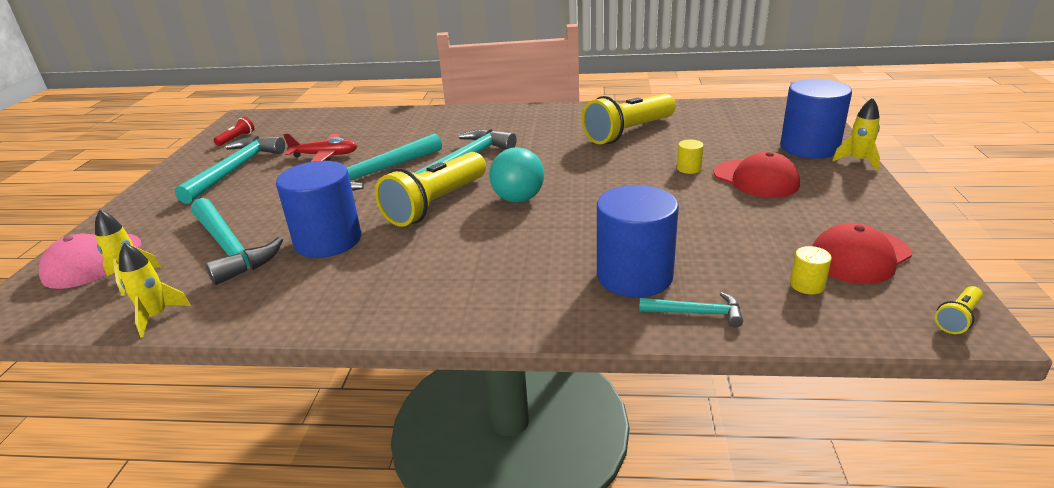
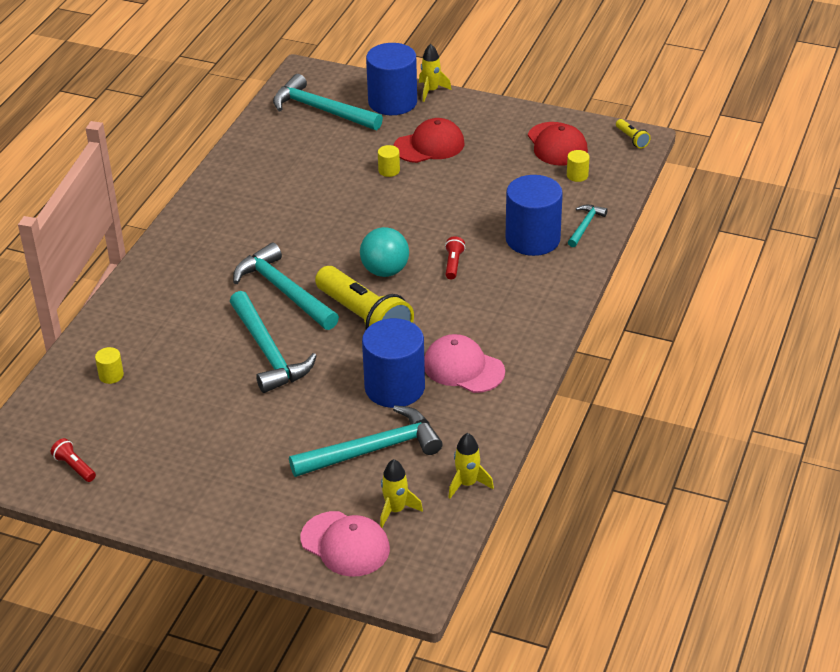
camera: 75 degrees left, 10 degrees up
turquoise hammer [175,136,285,204] -> turquoise hammer moved to [273,74,383,130]
red plane [283,133,357,162] -> none
yellow flashlight [582,94,676,144] -> none
none -> yellow cylinder [95,347,124,384]
none -> pink cap [424,334,505,393]
none -> red flashlight [445,236,465,279]

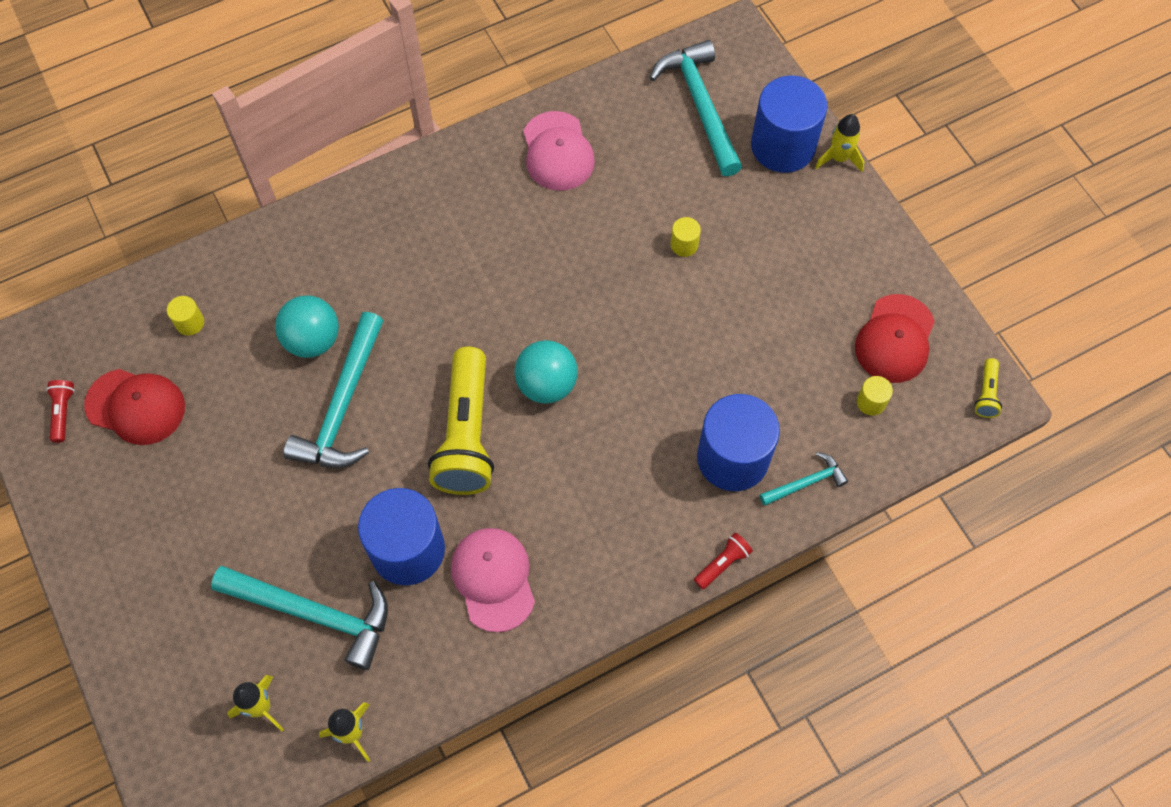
camera: 40 degrees right, 25 degrees up
turquoise hammer [233,243,339,330] -> none
pink cap [301,511,390,577] -> pink cap moved to [523,111,595,191]
red cap [393,118,464,163] -> red cap moved to [84,369,185,445]
red flashlight [445,236,465,279] -> red flashlight moved to [694,533,753,589]
none -> turquoise ball [275,296,339,358]

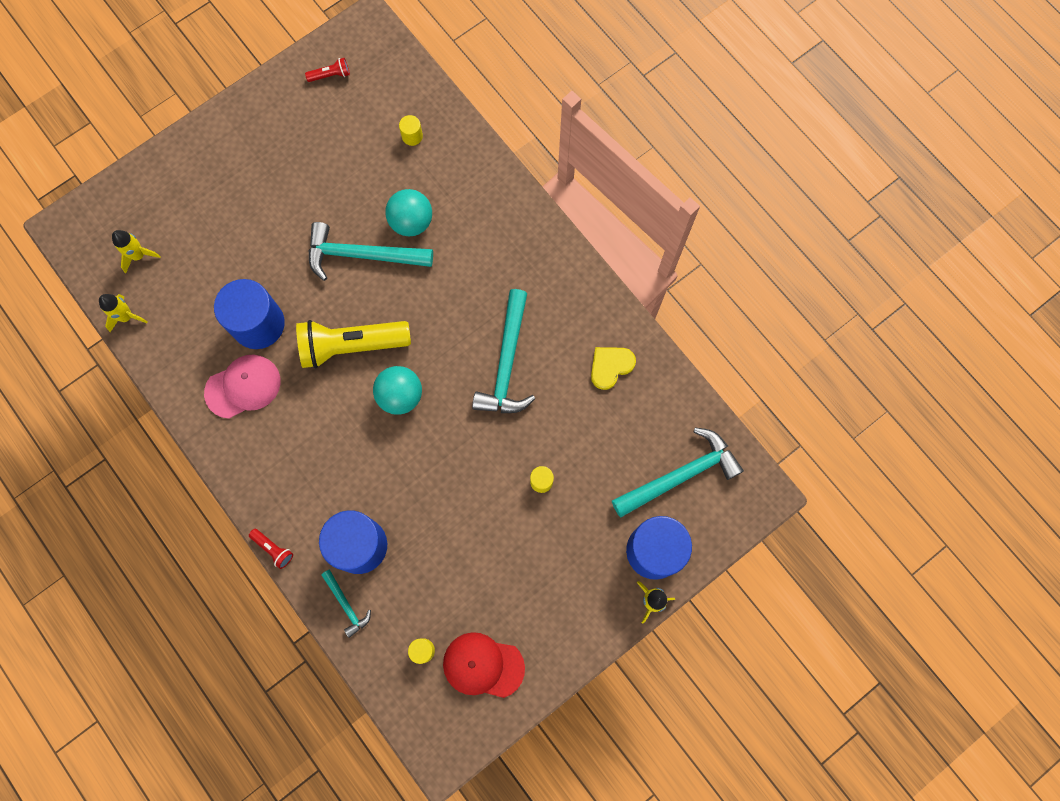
camera: 80 degrees right, 10 degrees up
red cap [84,369,185,445] -> none
turquoise hammer [211,566,388,670] -> turquoise hammer moved to [472,289,535,413]
pink cap [523,111,595,191] -> yellow heart [591,347,636,390]
yellow flashlight [974,358,1002,418] -> none

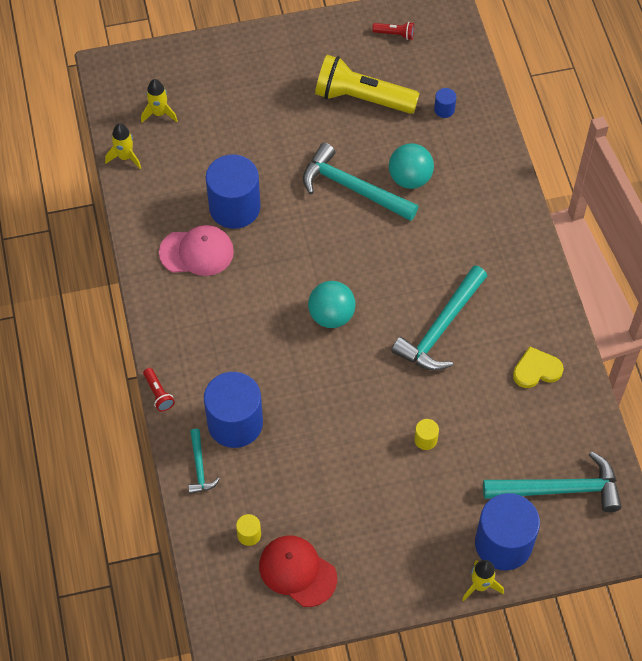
camera: 25 degrees right, 15 degrees down
yellow flashlight [296,320,411,368] -> yellow flashlight moved to [315,55,420,114]
yellow cylinder [399,115,423,146] -> blue cylinder [434,88,456,118]

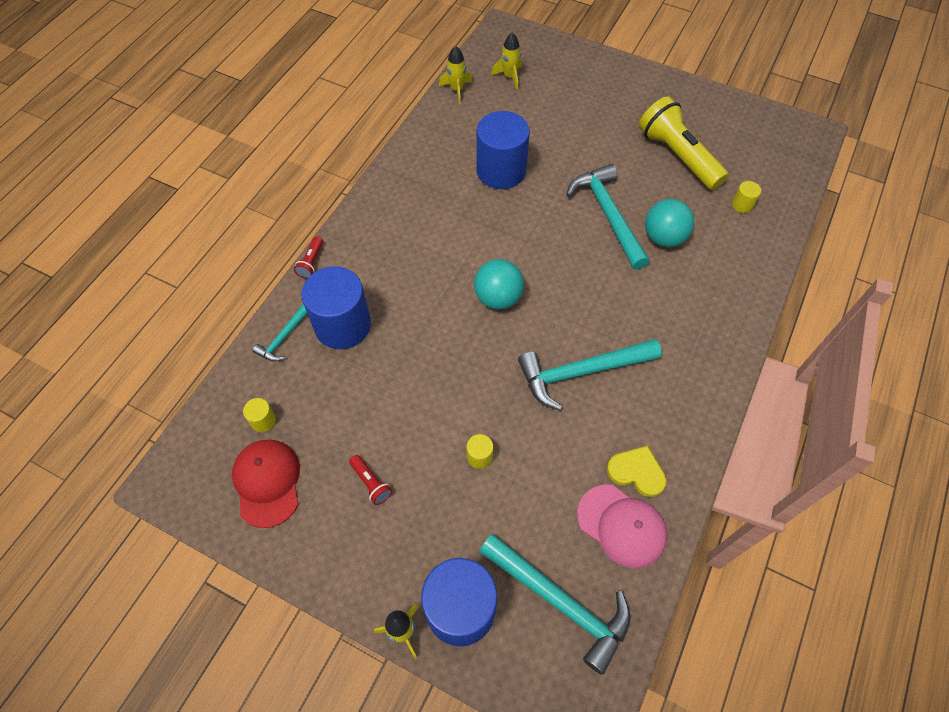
camera: 40 degrees right, 0 degrees up
pink cap [159,225,234,276] -> pink cap moved to [577,485,668,568]
red flashlight [372,22,414,40] -> red flashlight moved to [349,455,392,505]
blue cylinder [434,88,456,118] -> yellow cylinder [732,181,761,213]

